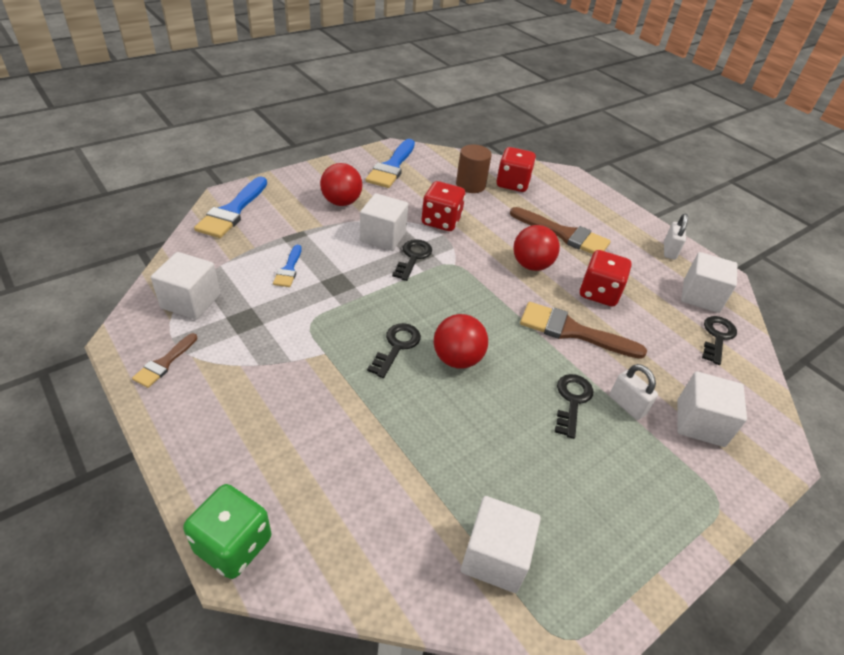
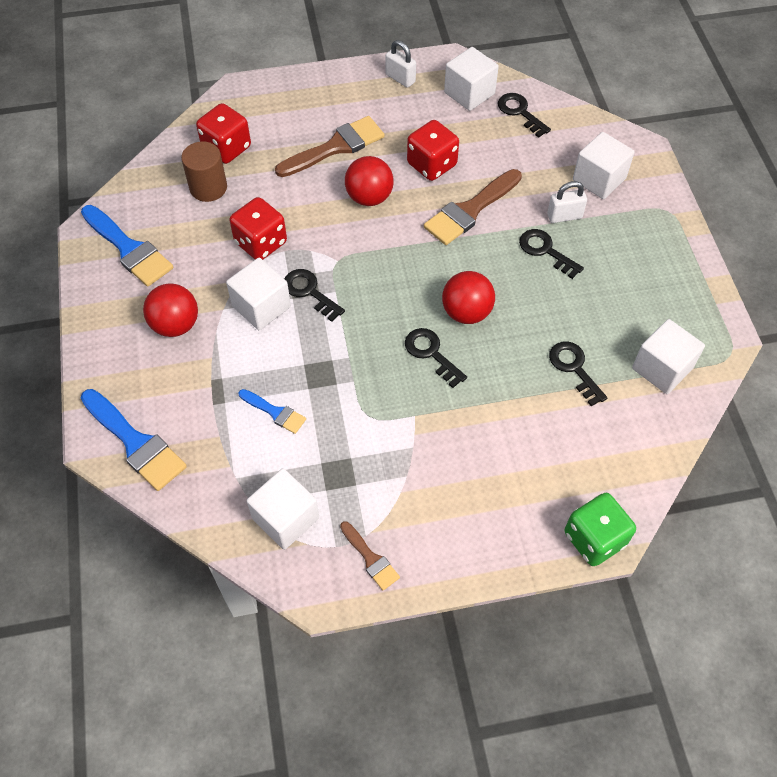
camera: 60 degrees left, 15 degrees up
none -> black key [549,341,608,407]

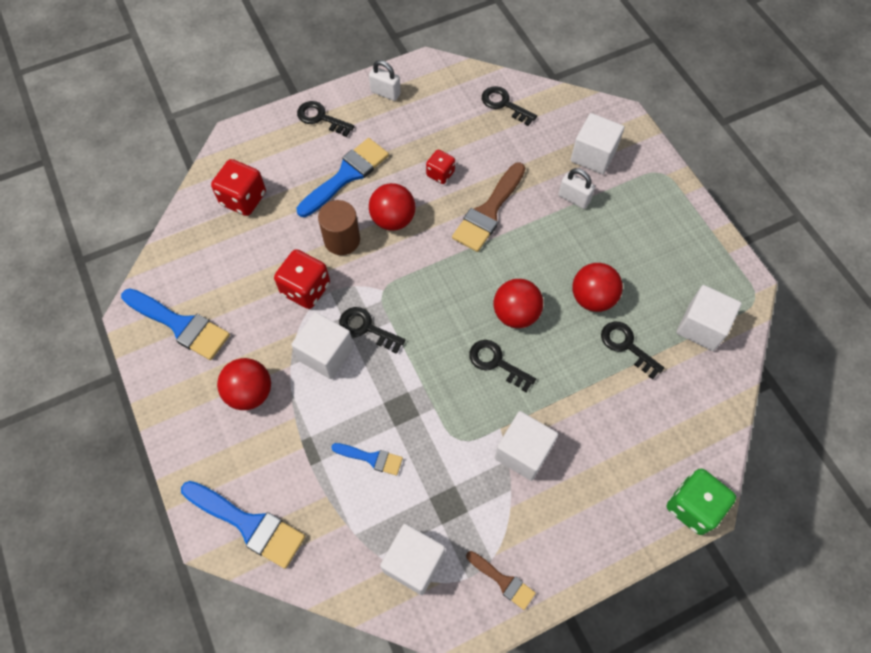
camera: 15 degrees left, 5 degrees up
brown cylinder [181,141,227,202] -> brown cylinder moved to [318,200,360,255]
brown brush [275,116,385,177] -> blue brush [297,138,389,217]
red dice [407,120,459,181] -> red dice [426,149,455,184], size x0.61
white cube [444,47,499,111] -> white cube moved to [495,411,558,481]
black key [519,229,584,279] -> black key moved to [297,101,355,137]
white padlock [547,181,587,223] -> white padlock turned 60 degrees clockwise [559,168,595,209]
none -> red ball [572,263,623,312]

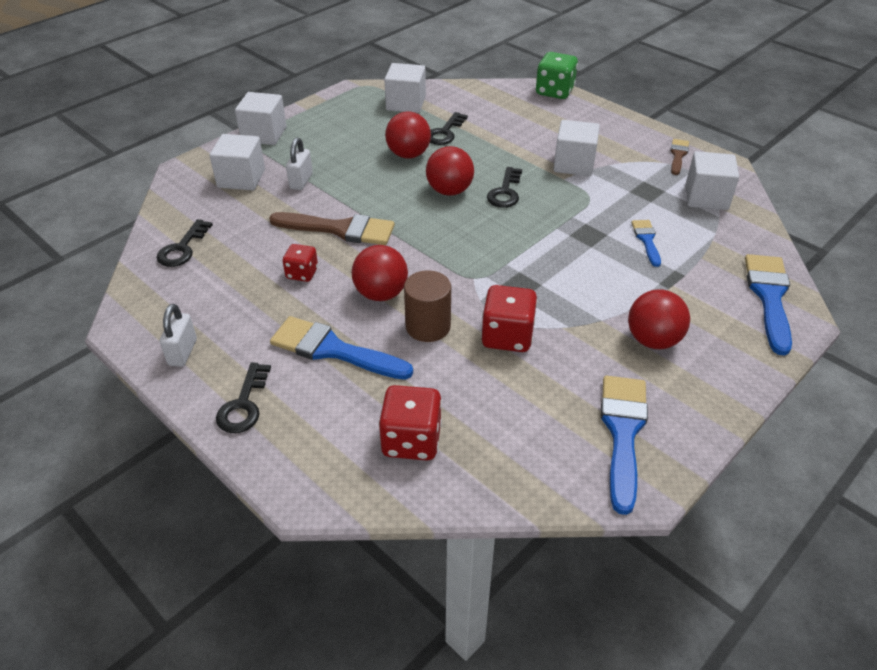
camera: 110 degrees left, 20 degrees down
white cube [291,312,354,379] -> white cube moved to [235,92,286,145]
black key [339,307,406,354] -> none

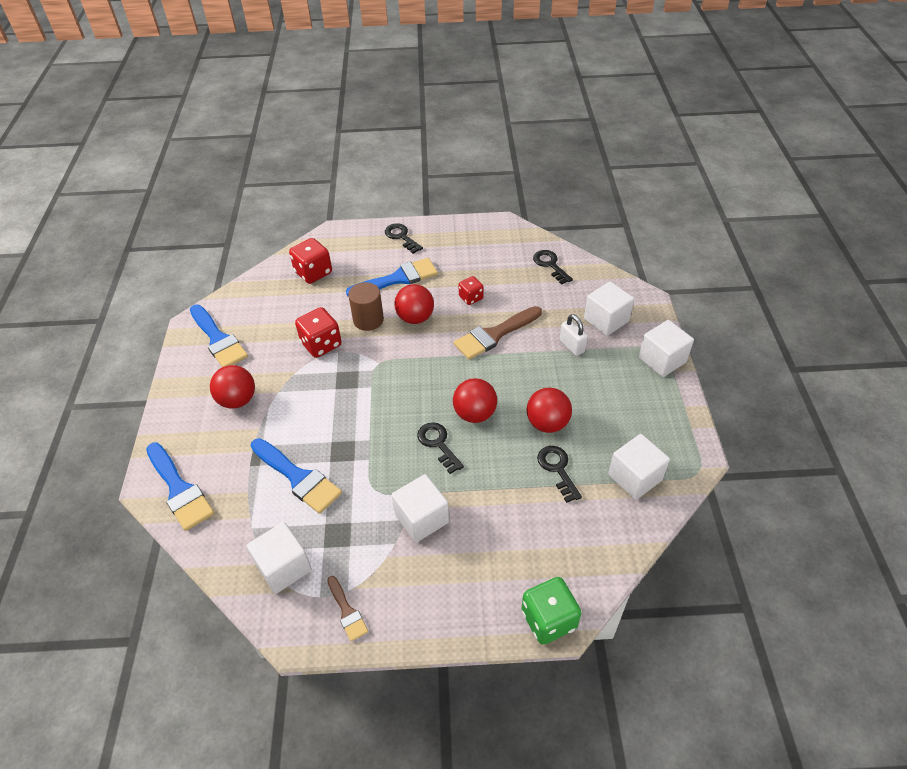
camera: 135 degrees right, 5 degrees up
white padlock [160,304,197,367] -> none
blue brush [631,220,661,267] -> blue brush [251,438,342,514], size x1.83

